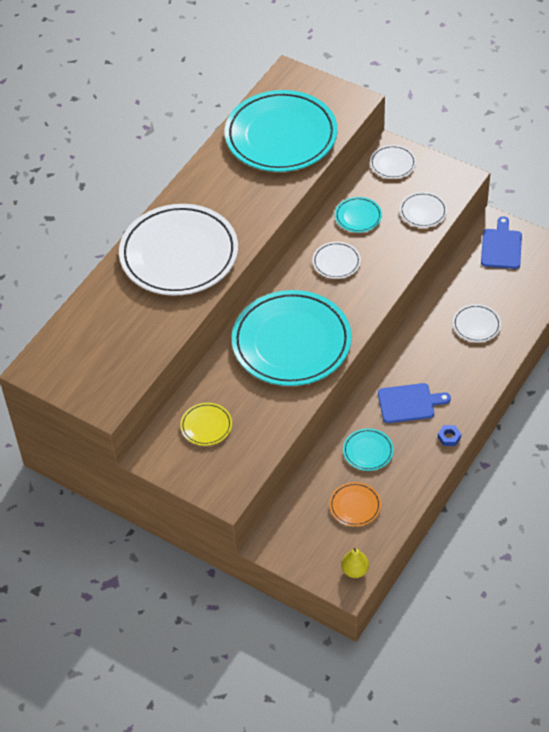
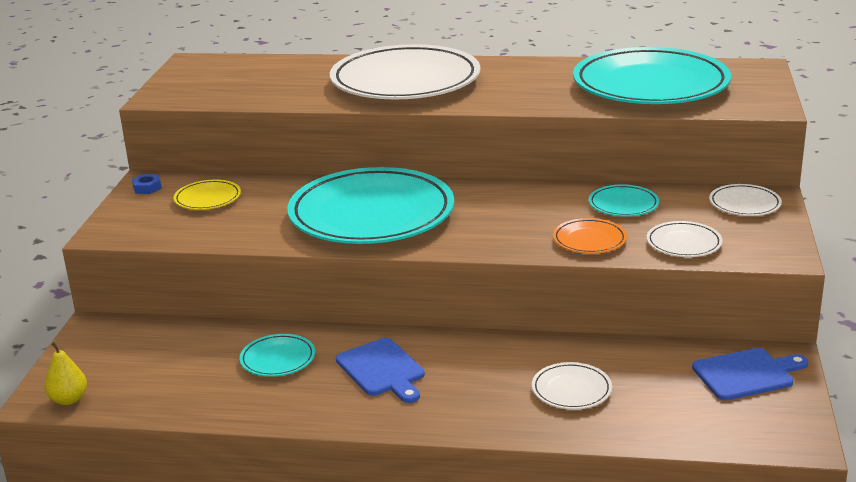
camera: 65 degrees right, 25 degrees down
white plate [313,242,361,279] -> none
orange plate [329,482,381,527] -> orange plate moved to [553,218,627,254]
blue nut [438,425,461,446] -> blue nut moved to [132,174,162,194]

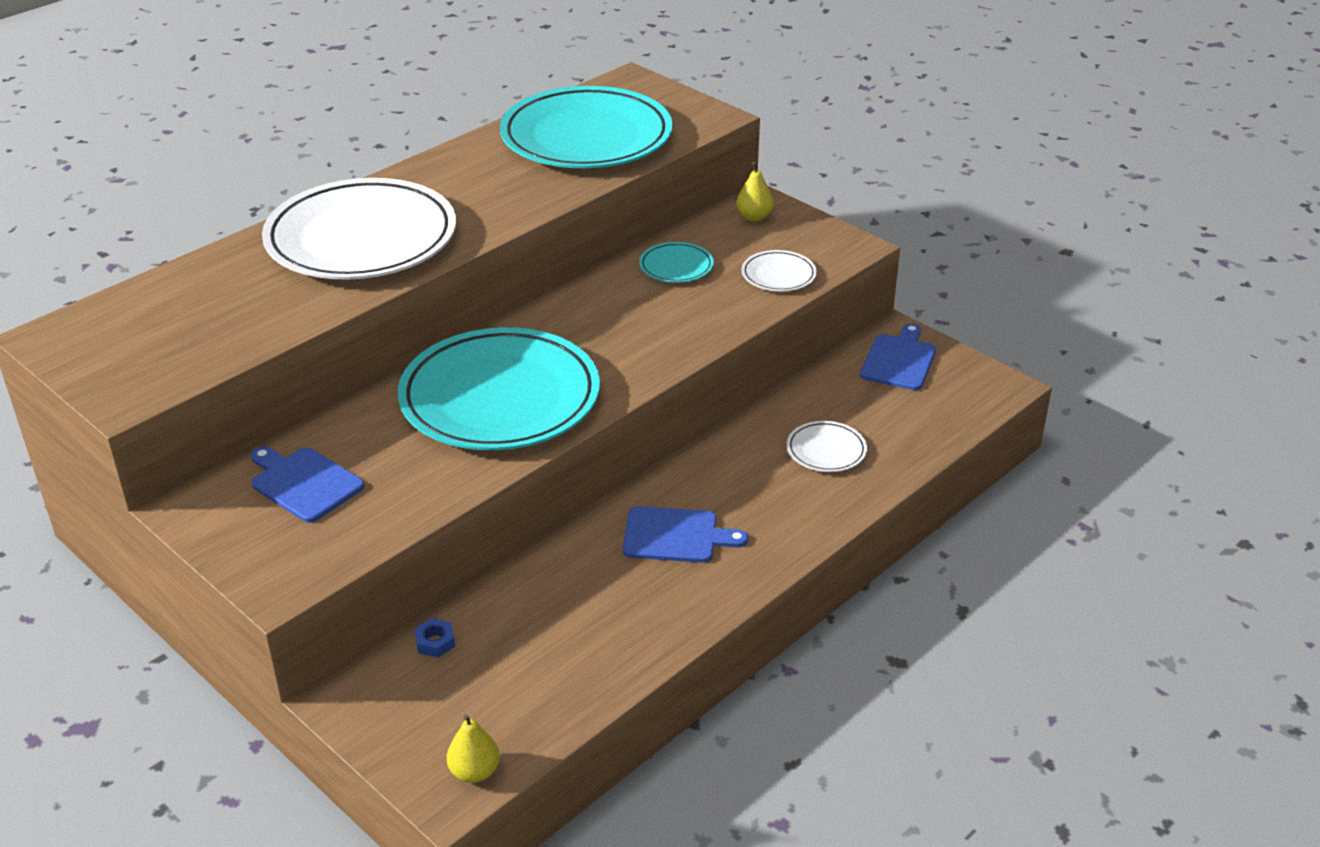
camera: 55 degrees left, 10 degrees up
blue nut [132,174,162,194] -> blue nut moved to [414,618,455,658]
yellow plate [173,179,241,210] -> blue cutting board [251,447,364,523]
turquoise plate [240,334,315,377] -> none
orange plate [553,218,627,254] -> none
white plate [709,184,782,216] -> yellow pear [736,162,773,222]

